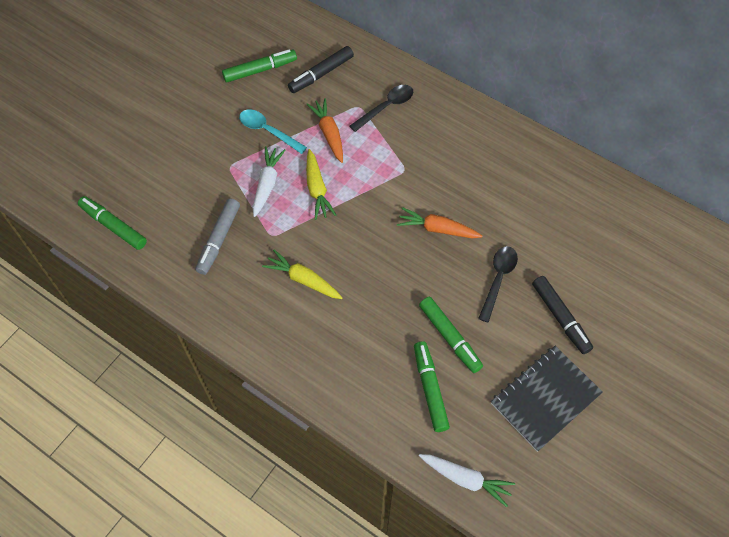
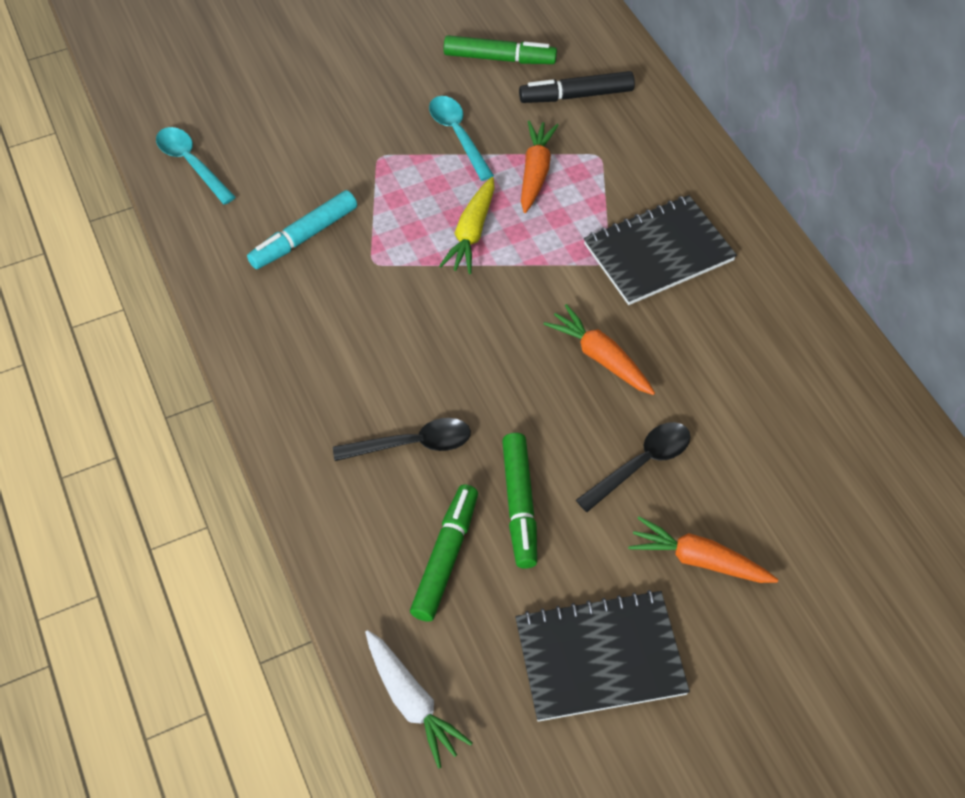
camera: 30 degrees right, 5 degrees down
green marker [78,196,147,250] -> turquoise spoon [156,127,236,205]
grey marker [195,198,240,275] -> turquoise marker [247,190,357,269]
white carrot [253,146,285,217] -> none
yellow carrot [262,249,343,299] -> none
black spoon [350,85,413,132] -> black spoon moved to [333,418,471,461]
black marker [532,276,593,354] -> orange carrot [628,516,778,583]
none -> black notebook [584,195,737,305]

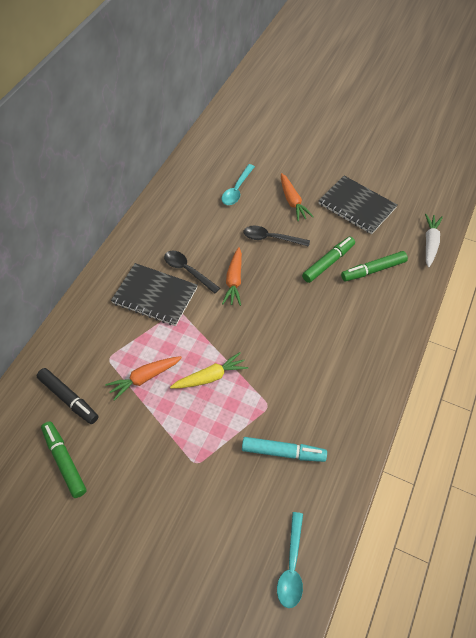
camera: 130 degrees left, 0 degrees up
black spoon [333,418,471,461] -> black spoon moved to [164,251,220,294]
turquoise spoon [429,96,494,181] -> turquoise spoon moved to [222,164,255,205]

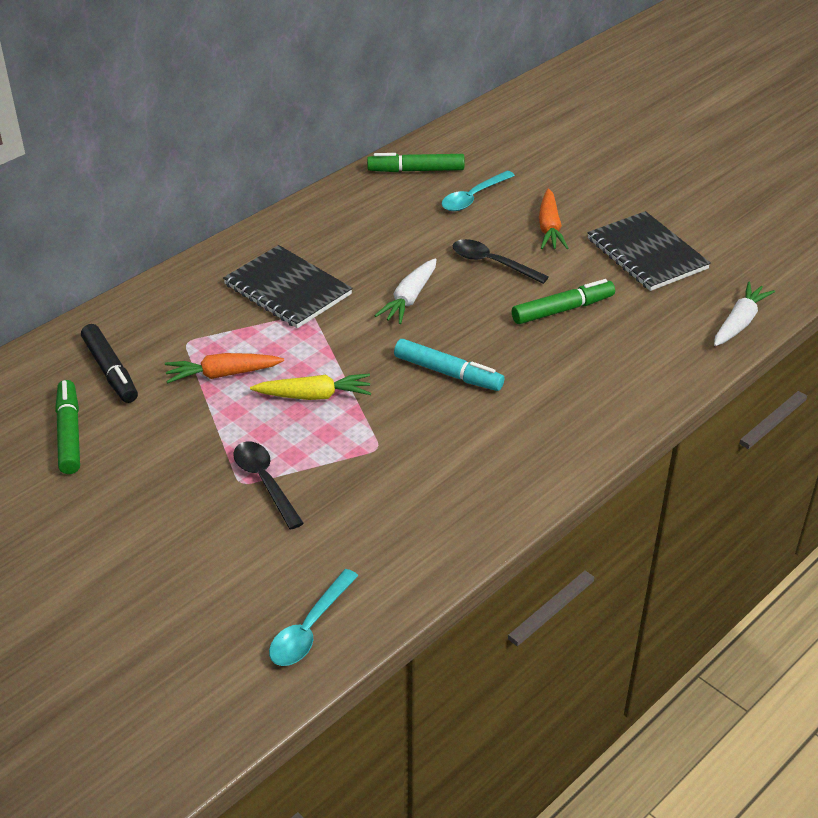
camera: 20 degrees right, 15 degrees down
black spoon [164,251,220,294] -> black spoon moved to [233,441,304,530]
orange carrot [222,247,242,306] -> white carrot [375,258,437,324]
turquoise marker [242,437,327,462] -> turquoise marker moved to [394,339,504,391]
green marker [341,251,408,281] -> green marker moved to [367,153,465,172]

